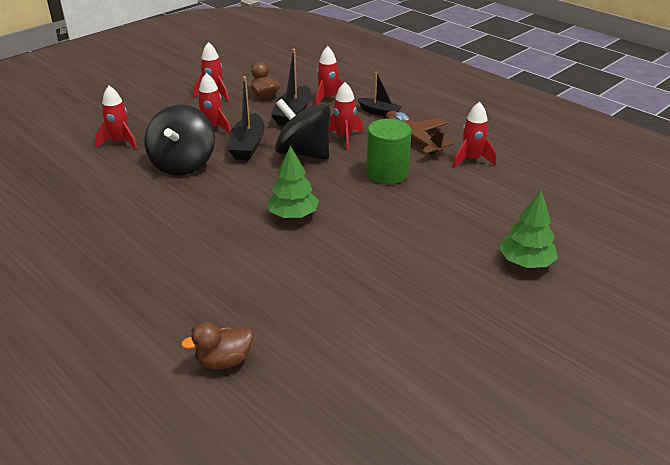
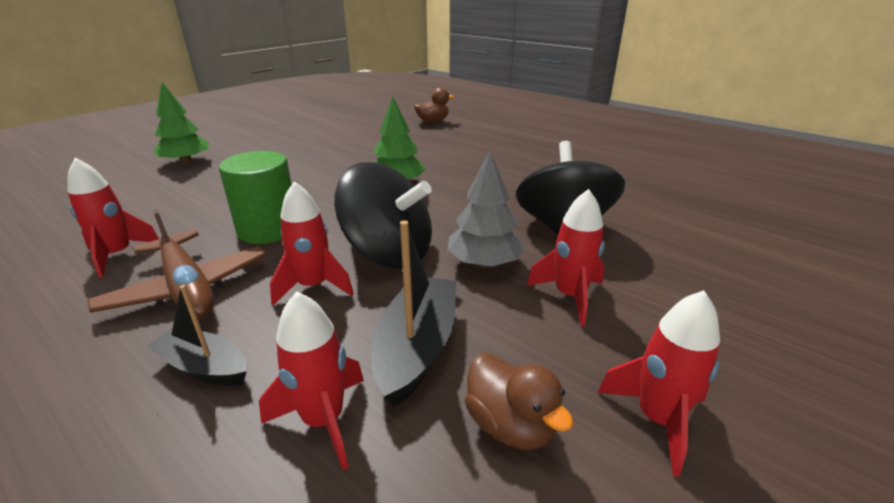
camera: 175 degrees right, 5 degrees down
red rocket [96,86,137,149] -> none
black boat [228,76,265,160] -> grey tree [447,151,525,268]

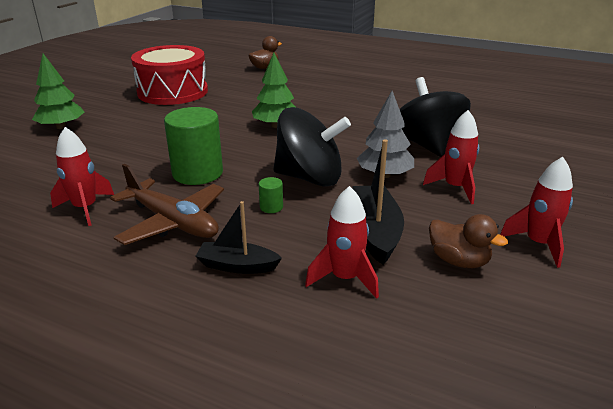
camera: 15 degrees left, 0 degrees up
red rocket [270,181,354,306] -> green cylinder [259,177,283,213]
none -> red drum [131,45,208,105]

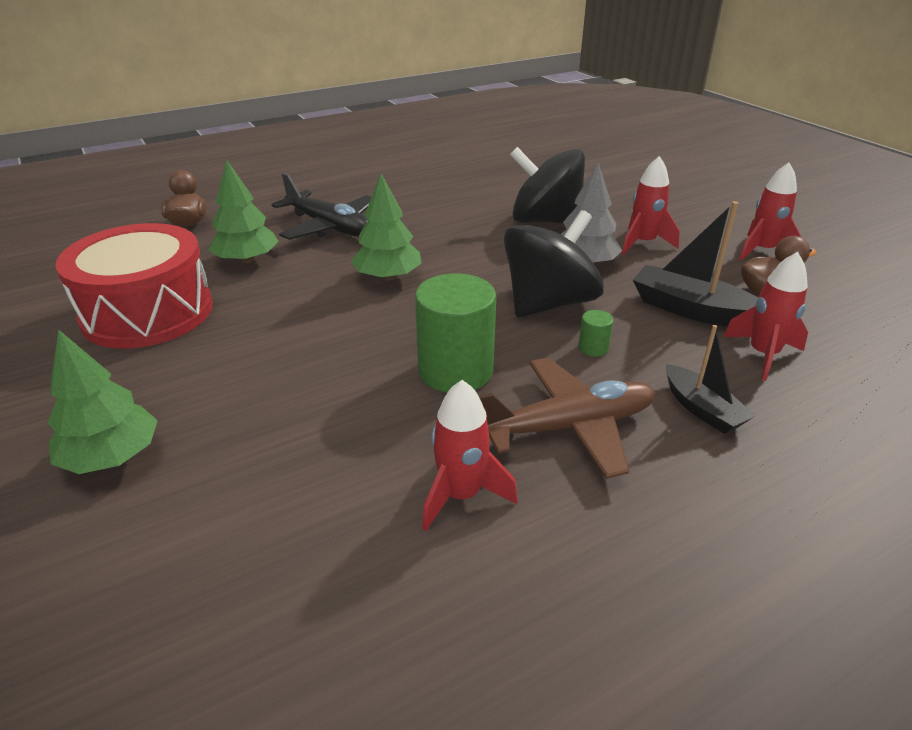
camera: 55 degrees left, 5 degrees up
black boat [196,201,282,274] -> black boat turned 75 degrees counterclockwise [666,325,755,434]
none -> green tree [209,159,279,264]
none -> black plane [271,173,371,240]

